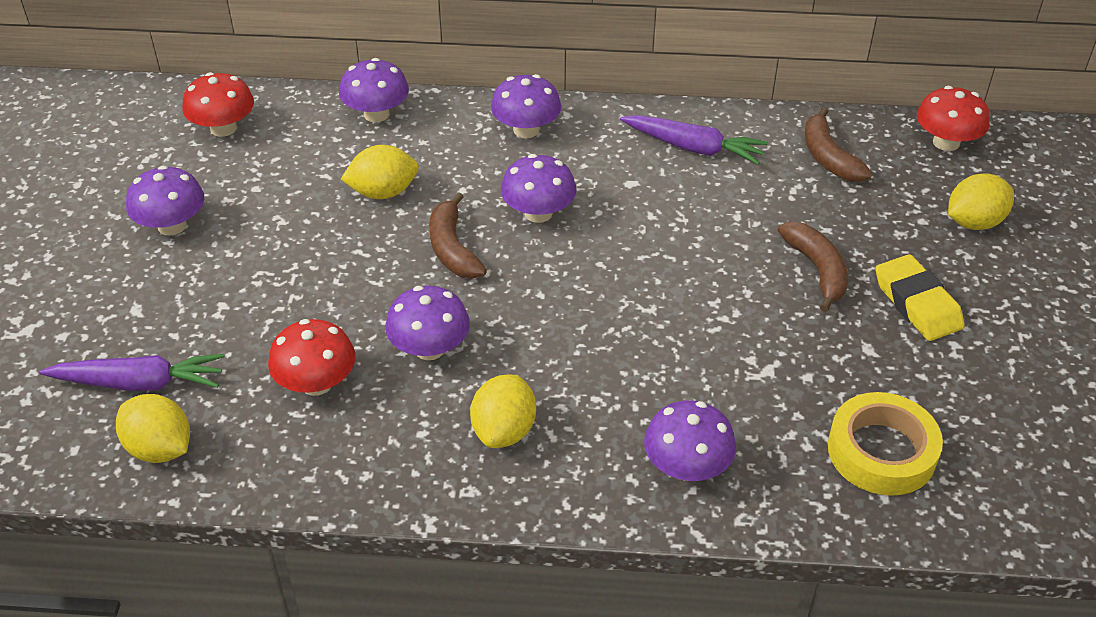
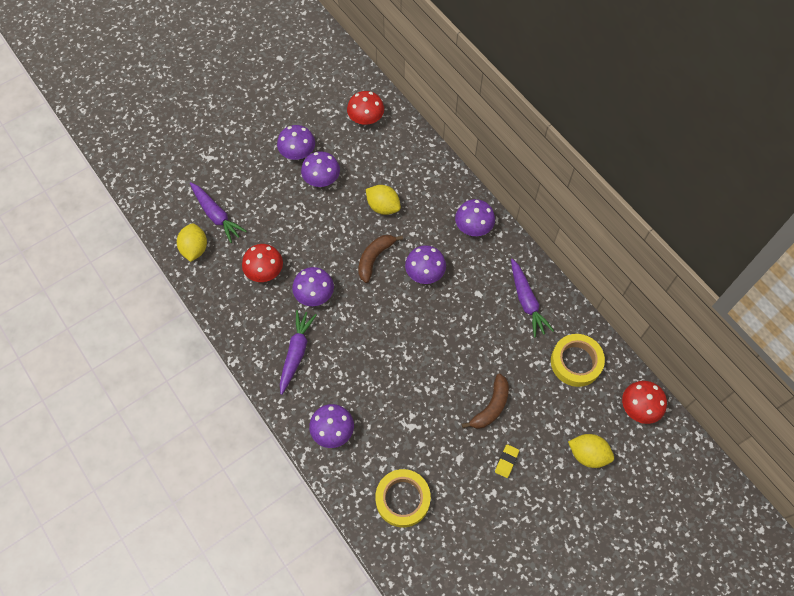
camera: 50 degrees right, 20 degrees up
purple mushroom [339,58,409,122] -> purple mushroom moved to [301,151,340,187]
yellow lemon [470,375,536,448] -> purple carrot [280,310,317,395]
brown banana [805,107,872,182] -> yellow tape [551,334,605,387]
yellow eraser [875,254,965,341] -> yellow eraser [495,444,519,478], size x0.57

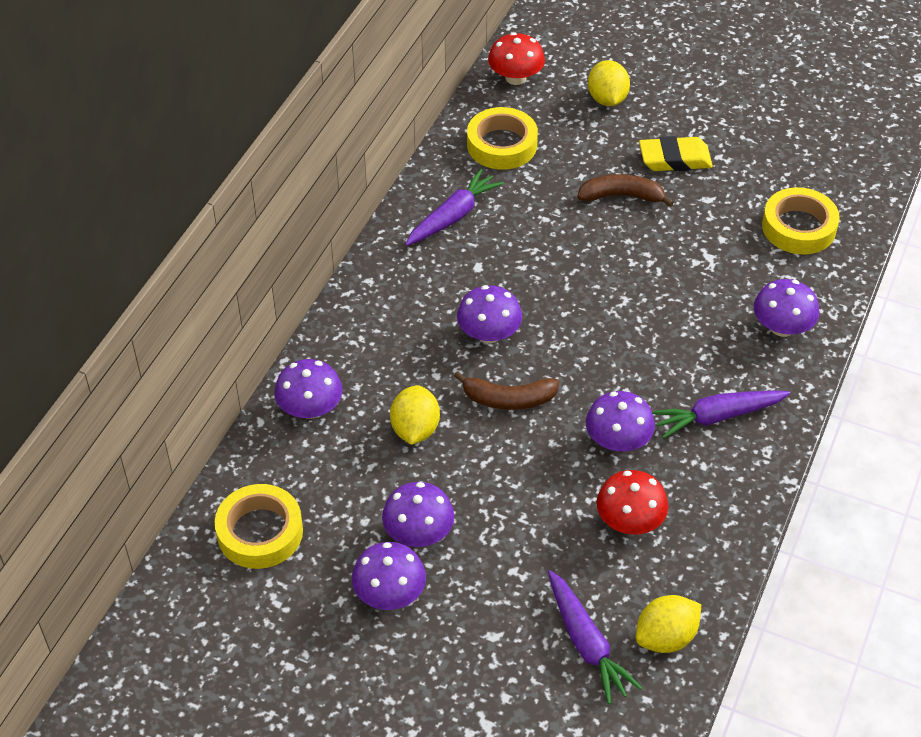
camera: 120 degrees left, 15 degrees down
purple carrot [190,182,247,243] -> purple carrot turned 135 degrees clockwise [548,570,642,704]
red mushroom [347,91,384,125] -> yellow tape [215,484,303,569]
purple mushroom [455,199,495,236] -> purple mushroom moved to [274,359,342,419]
yellow eraser [495,444,519,478] -> yellow eraser [639,136,713,171], size x1.77

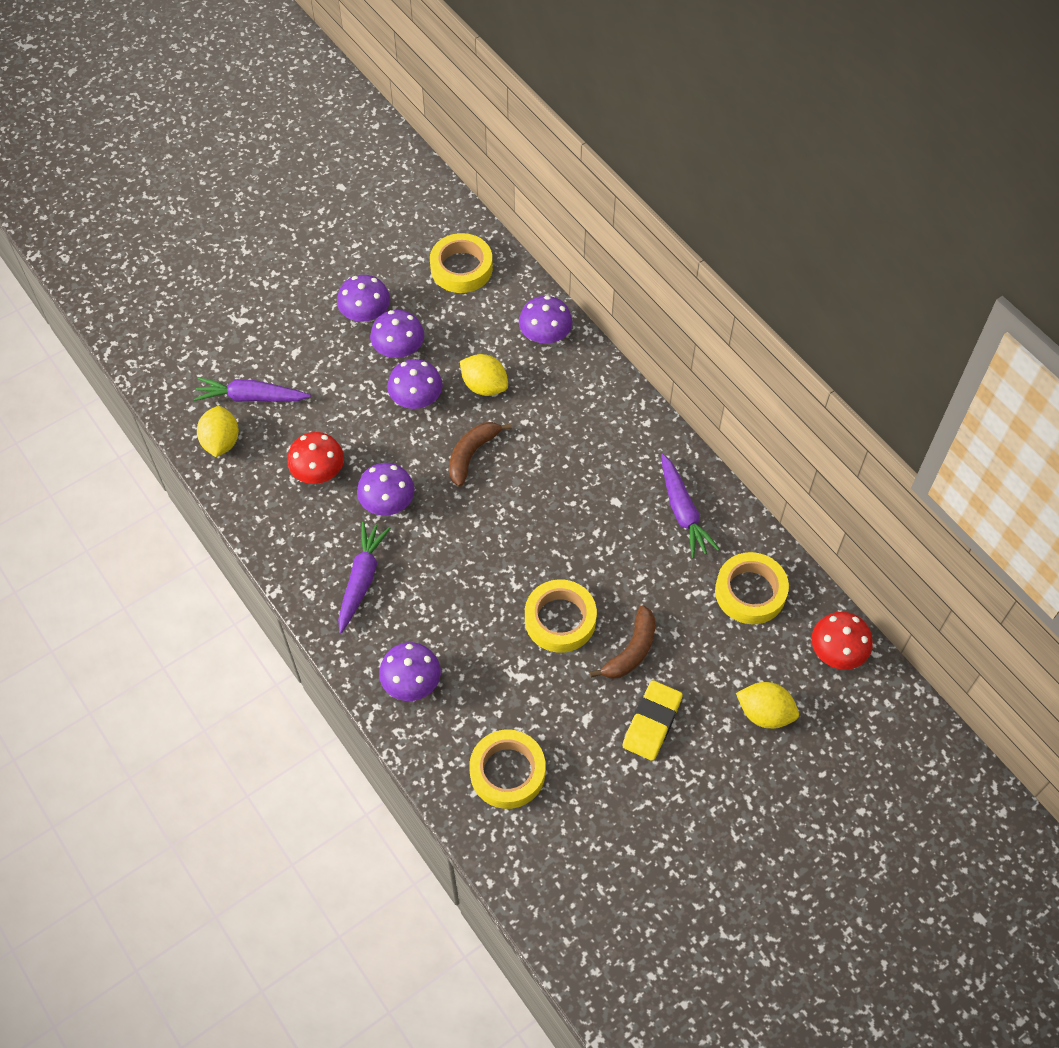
camera: 120 degrees right, 10 degrees up
purple mushroom [457,285,522,343] -> purple mushroom moved to [387,359,443,409]
none -> yellow tape [525,579,597,653]

